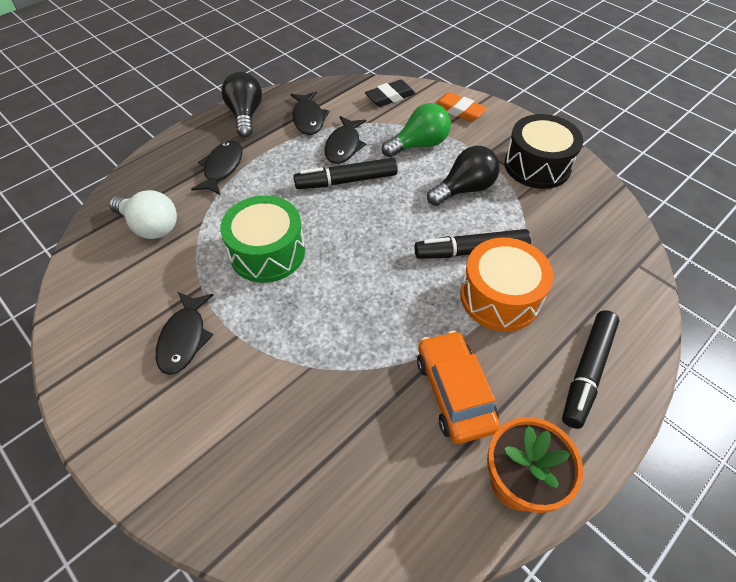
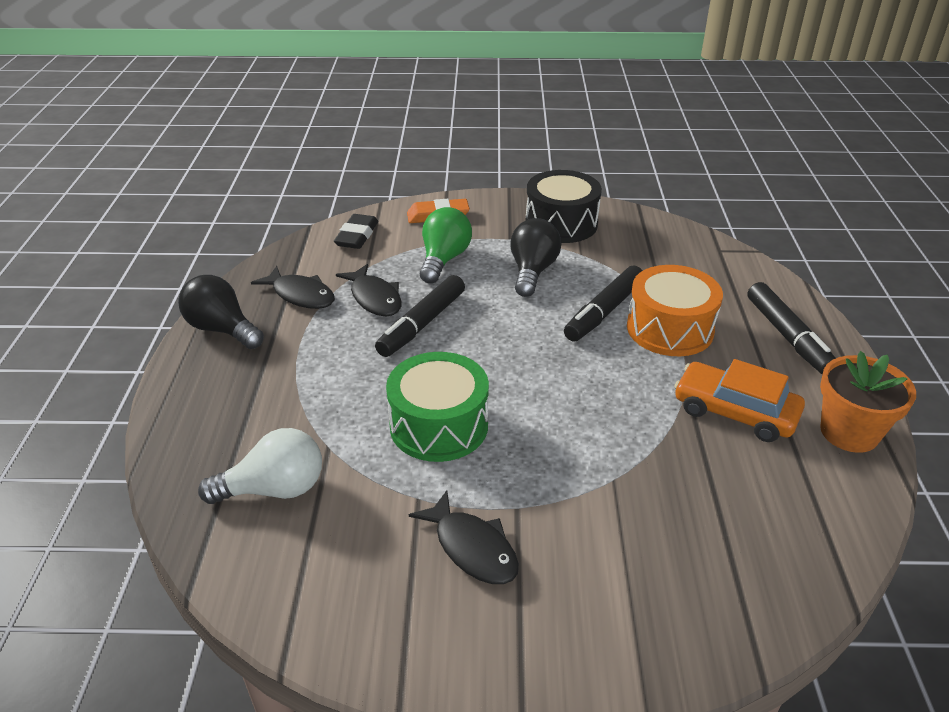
camera: 45 degrees left, 15 degrees down
black fish [191,141,243,195] -> none

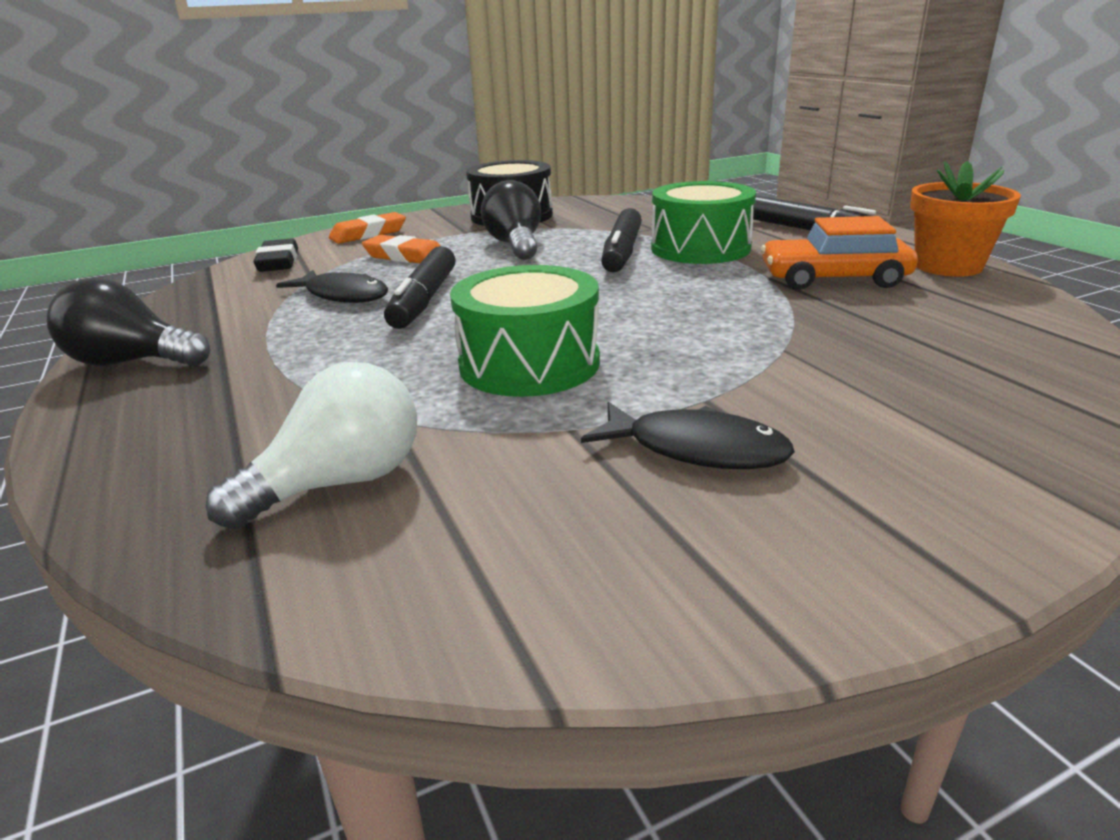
camera: 25 degrees left, 10 degrees down
black fish [251,266,335,309] -> none
green light bulb [420,207,472,283] -> orange eraser [362,235,440,263]
orange drum [627,265,723,356] -> green drum [651,181,756,264]

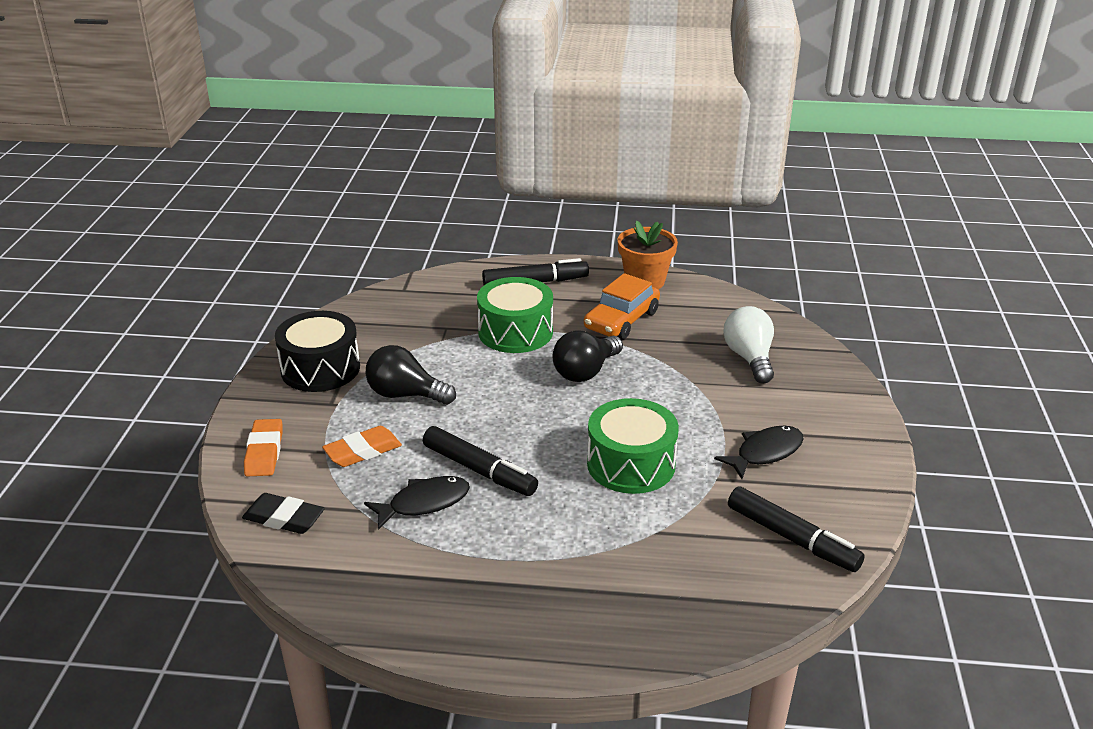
camera: 60 degrees left, 5 degrees up
black light bulb [47,278,210,366] -> black light bulb moved to [552,330,623,382]
white light bulb [206,362,417,529] -> white light bulb moved to [723,306,774,383]
black marker [601,208,642,272] -> black marker moved to [728,486,865,572]

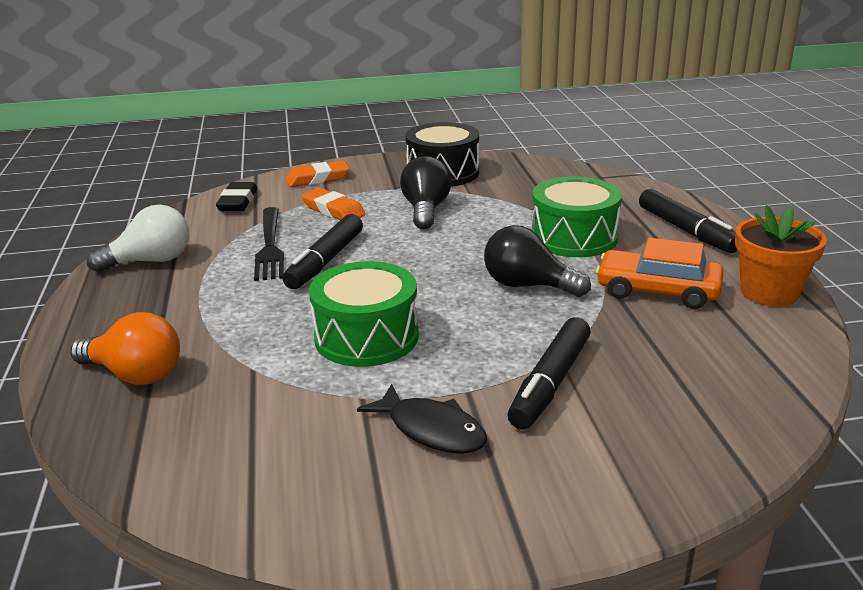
camera: 75 degrees right, 5 degrees down
black fish [364,476,470,530] -> black fork [254,207,284,281]
white light bulb [723,306,774,383] -> white light bulb moved to [87,205,189,273]
black marker [728,486,865,572] -> black marker moved to [508,317,591,429]
none -> orange light bulb [70,312,180,385]

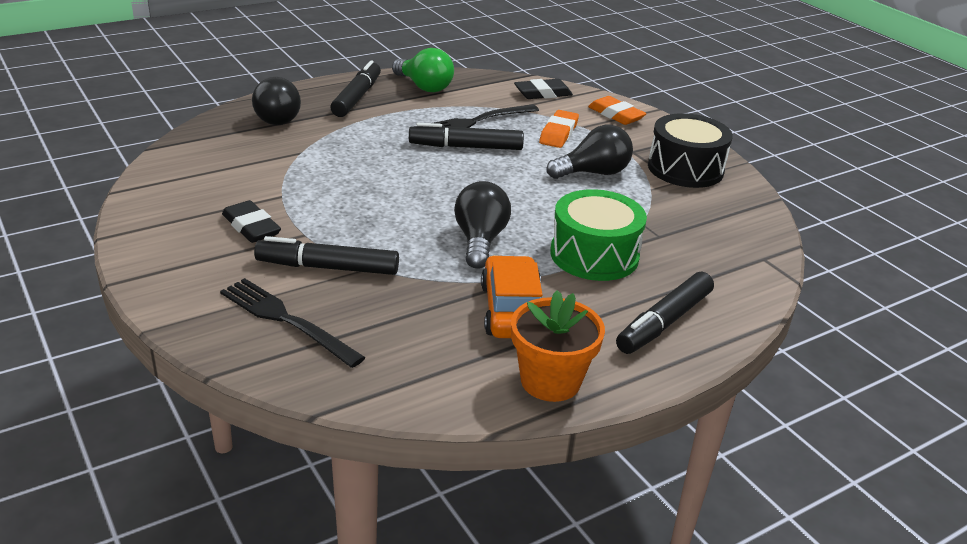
camera: 65 degrees right, 5 degrees up
orange light bulb [70,312,180,385] -> black light bulb [252,77,301,125]
white light bulb [87,205,189,273] -> green light bulb [392,48,454,92]
green drum [309,261,419,367] -> none
black fish [357,384,487,454] -> black eraser [222,200,281,243]
none -> black fork [220,278,366,368]
none -> black marker [330,60,381,117]

